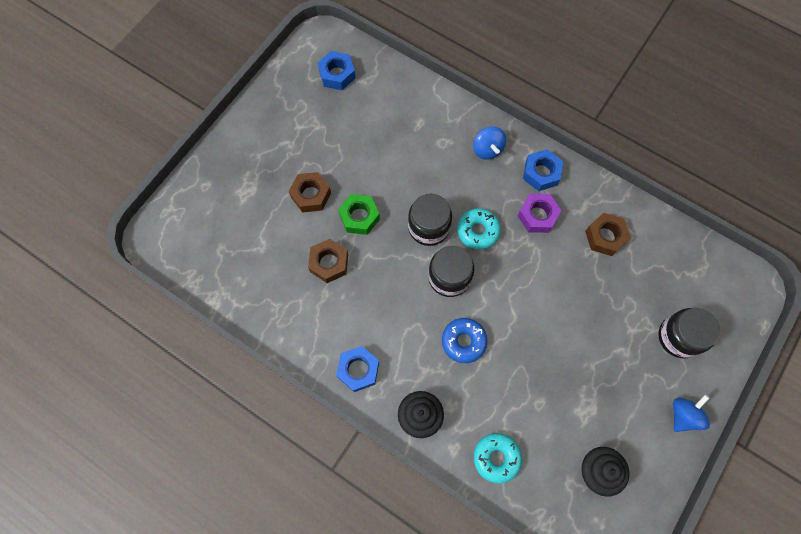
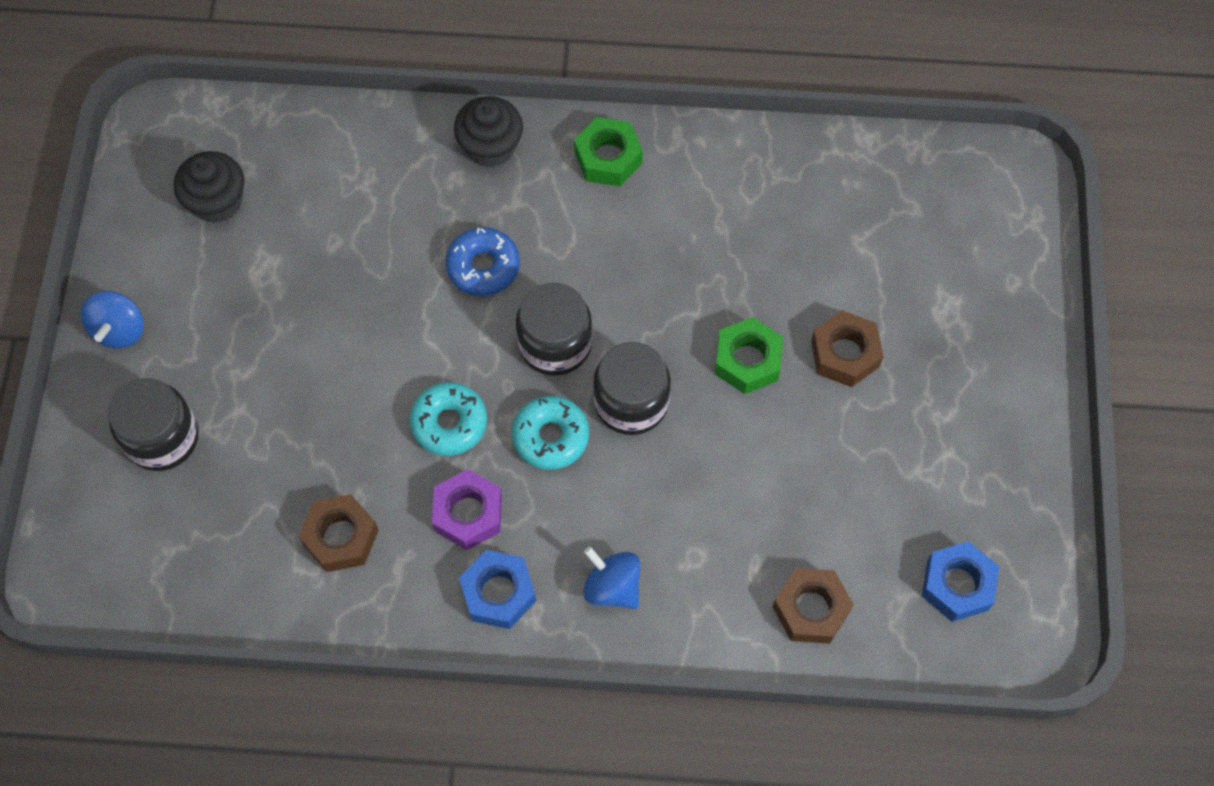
camera: 150 degrees right, 5 degrees down
brown nut [308,239,348,283] -> brown nut moved to [773,568,854,644]
blue nut [336,346,379,392] -> green nut [574,117,643,186]
turquoise donut [473,433,522,484] -> turquoise donut moved to [410,382,487,456]

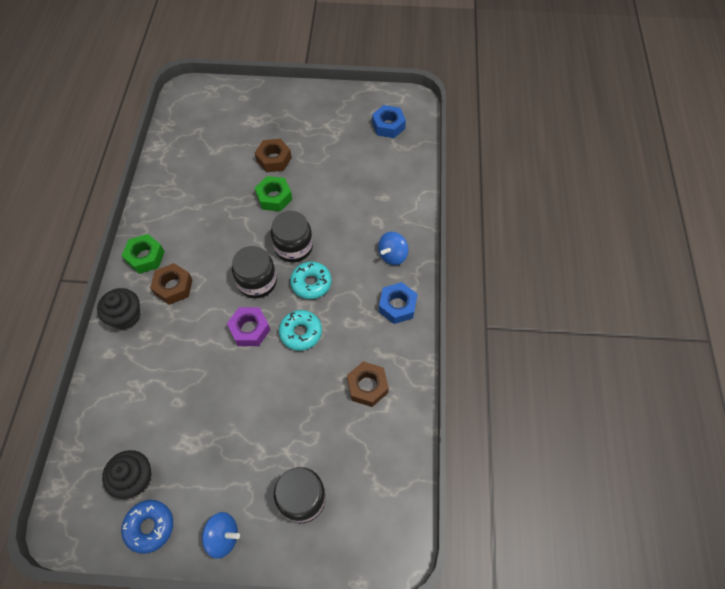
camera: 90 degrees left, 5 degrees down
purple nut [432,469,502,550] -> purple nut moved to [227,307,270,346]
blue donut [445,227,520,296] -> blue donut moved to [121,500,173,554]
brown nut [773,568,854,644] -> brown nut moved to [150,263,193,305]

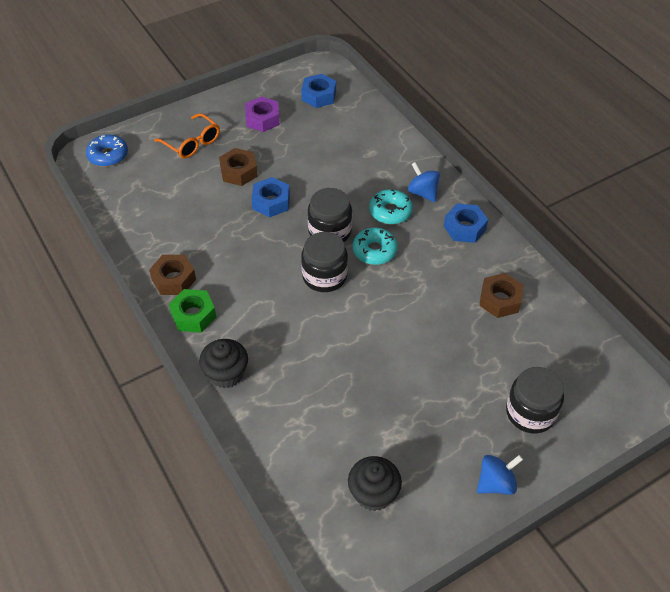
camera: 35 degrees left, 10 degrees down
blue donut [121,500,173,554] -> blue donut moved to [86,134,128,167]
brown nut [150,263,193,305] -> brown nut moved to [149,255,196,295]
purple nut [227,307,270,346] -> purple nut moved to [245,96,280,132]
green nut [255,176,292,212] -> blue nut [252,177,290,217]
turquoise donut [279,310,322,351] -> turquoise donut moved to [369,189,413,225]
blue spinning top [378,232,408,265] -> blue spinning top turned 135 degrees clockwise [408,162,440,202]
none -> orange glasses [154,113,220,159]

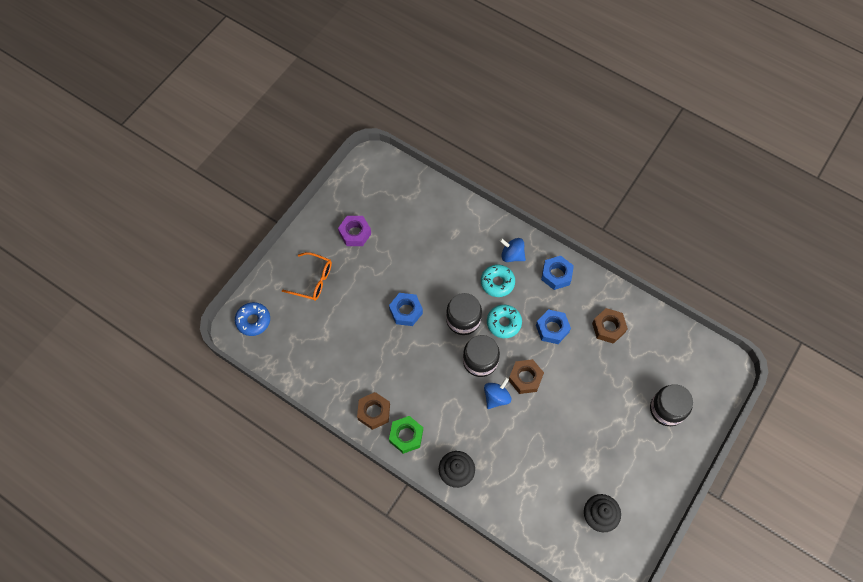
camera: 25 degrees left, 15 degrees up
brown nut [219,148,258,186] -> brown nut moved to [509,359,544,394]
blue nut [301,74,336,108] -> blue nut moved to [536,309,571,344]
blue spinning top [477,455,523,495] -> blue spinning top moved to [484,378,511,409]

